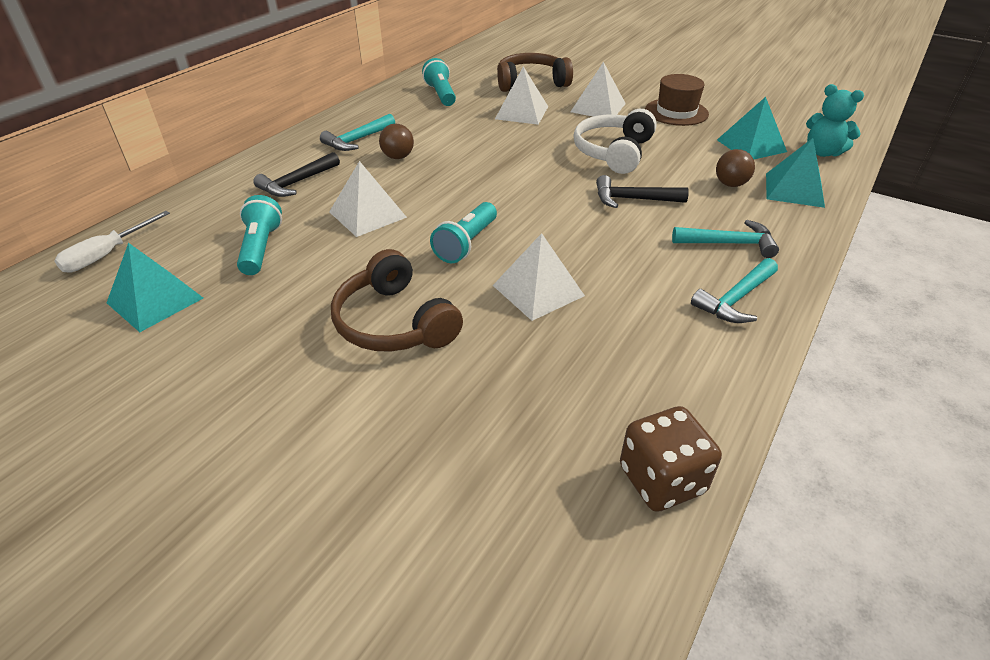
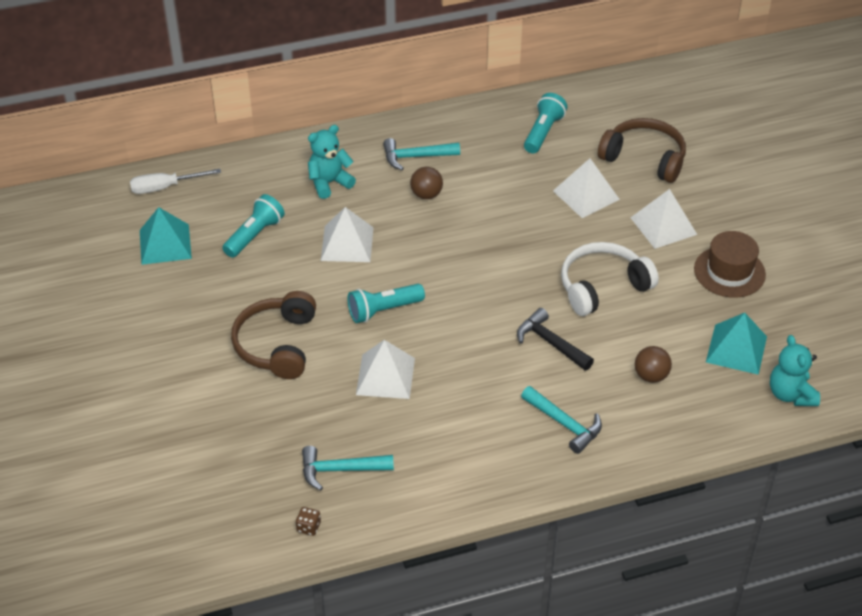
camera: 40 degrees right, 5 degrees up
black hammer [253,152,340,197] -> turquoise teddy bear [308,125,356,199]
brown dice [620,406,722,512] -> brown dice [296,507,321,536], size x0.45
turquoise hammer [691,258,778,323] -> turquoise hammer moved to [302,446,394,491]
turquoise pyramid [766,138,825,208] -> none

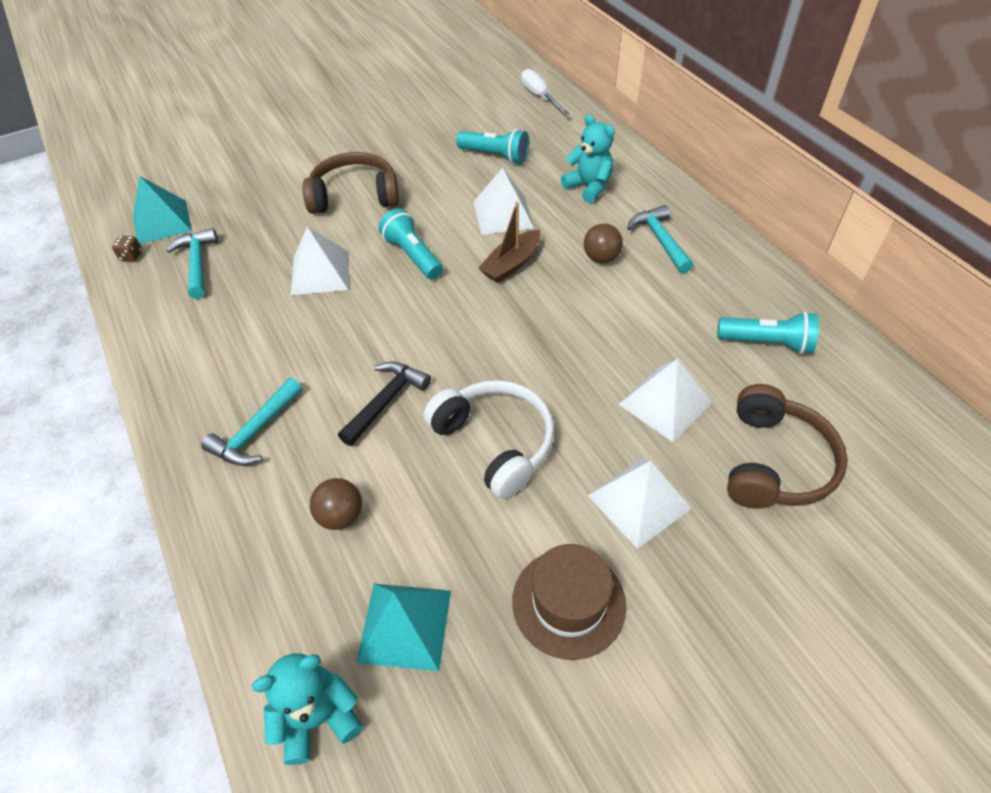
camera: 80 degrees right, 5 degrees up
turquoise pyramid [140,207,192,265] -> turquoise pyramid moved to [133,176,192,244]
none -> brown boat [478,201,540,283]

